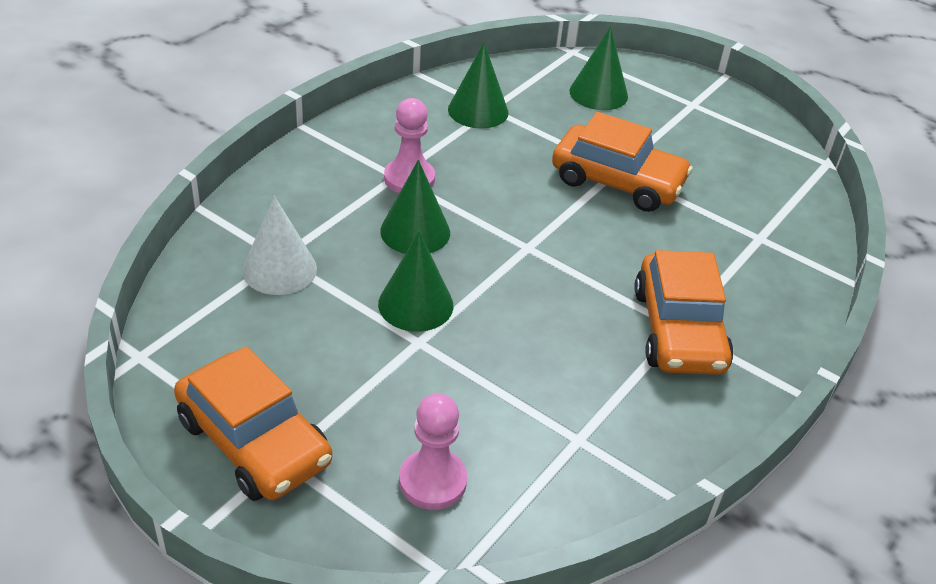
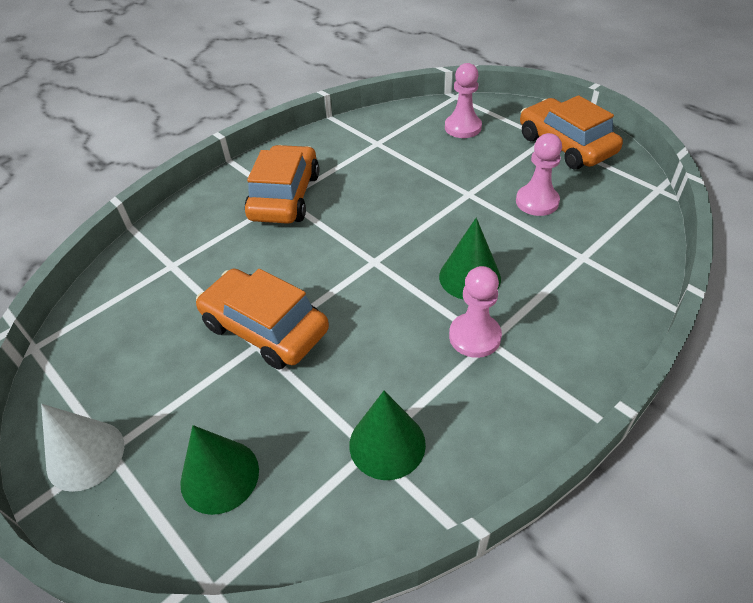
camera: 165 degrees left, 5 degrees up
white cone [242,196,317,295] -> white cone moved to [41,404,124,492]
green cone [378,231,453,332] -> none
none -> pink pawn [516,133,562,216]

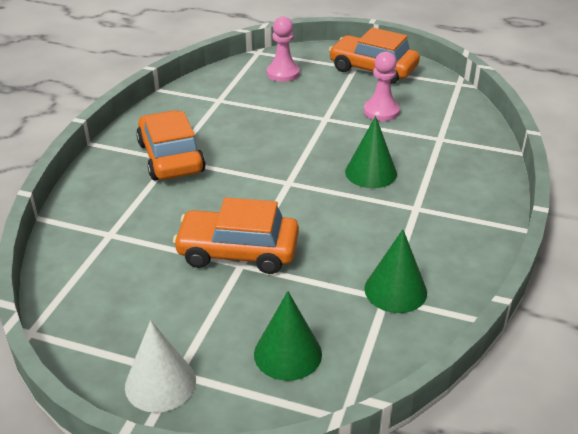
camera: 30 degrees left, 10 degrees down
pink pawn [449,266,502,358] -> none

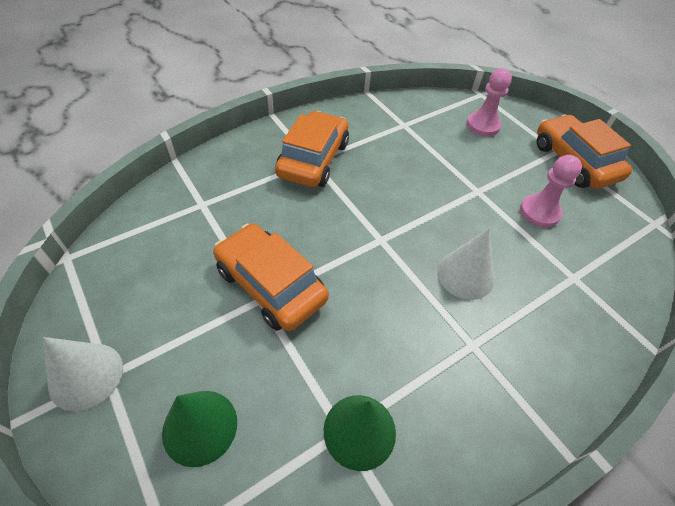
camera: 35 degrees right, 15 degrees up
green cone [345,116,397,188] -> white cone [437,229,494,300]

